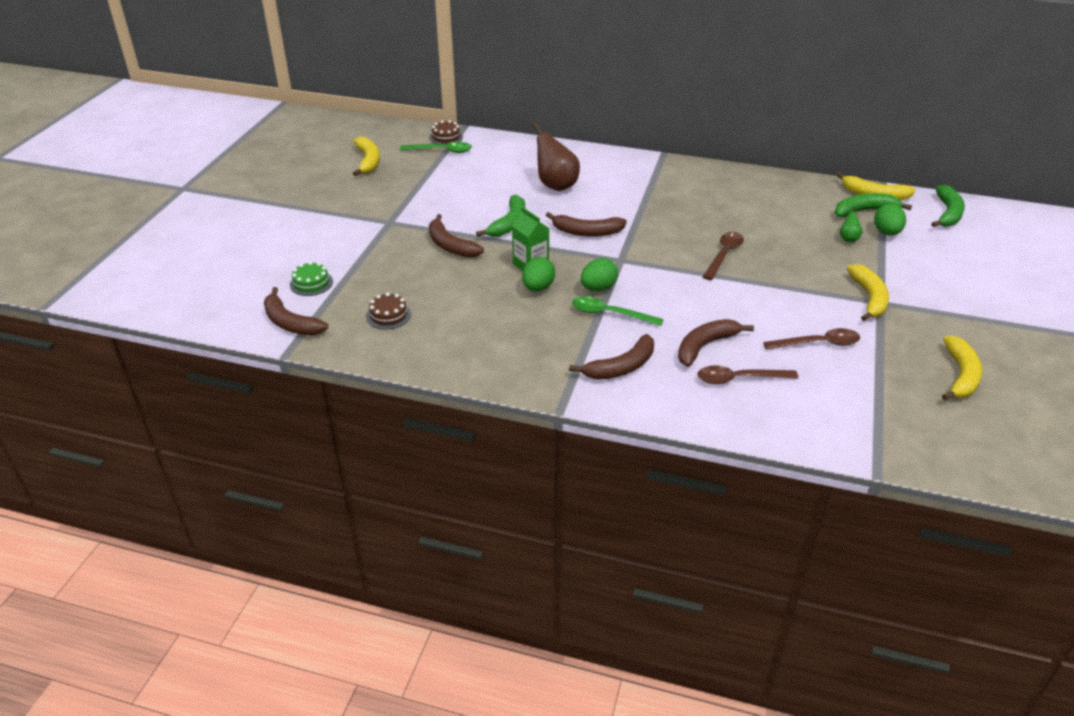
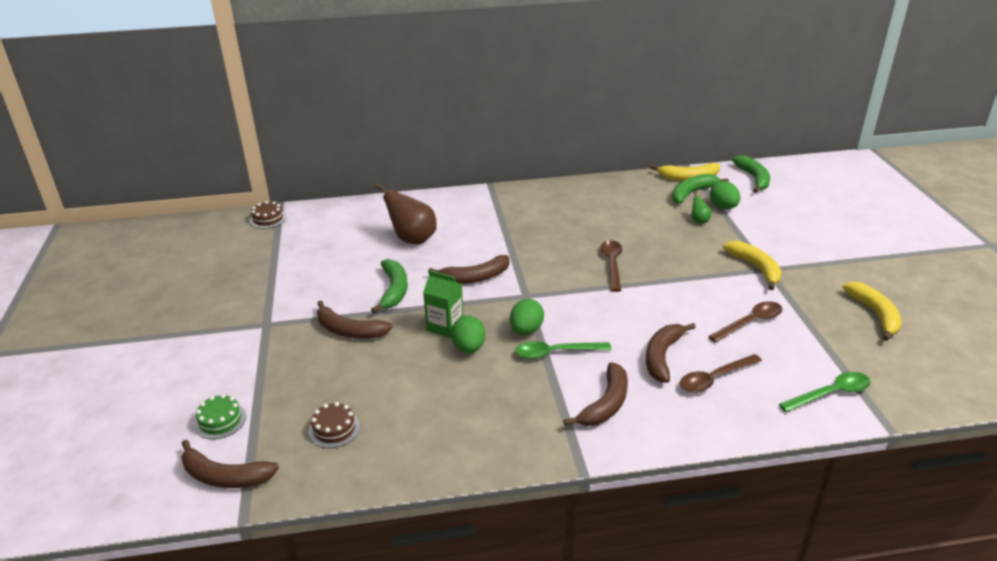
camera: 25 degrees left, 5 degrees down
yellow banana [353,137,380,176] -> none
green spoon [400,142,472,153] -> green spoon moved to [779,372,871,412]

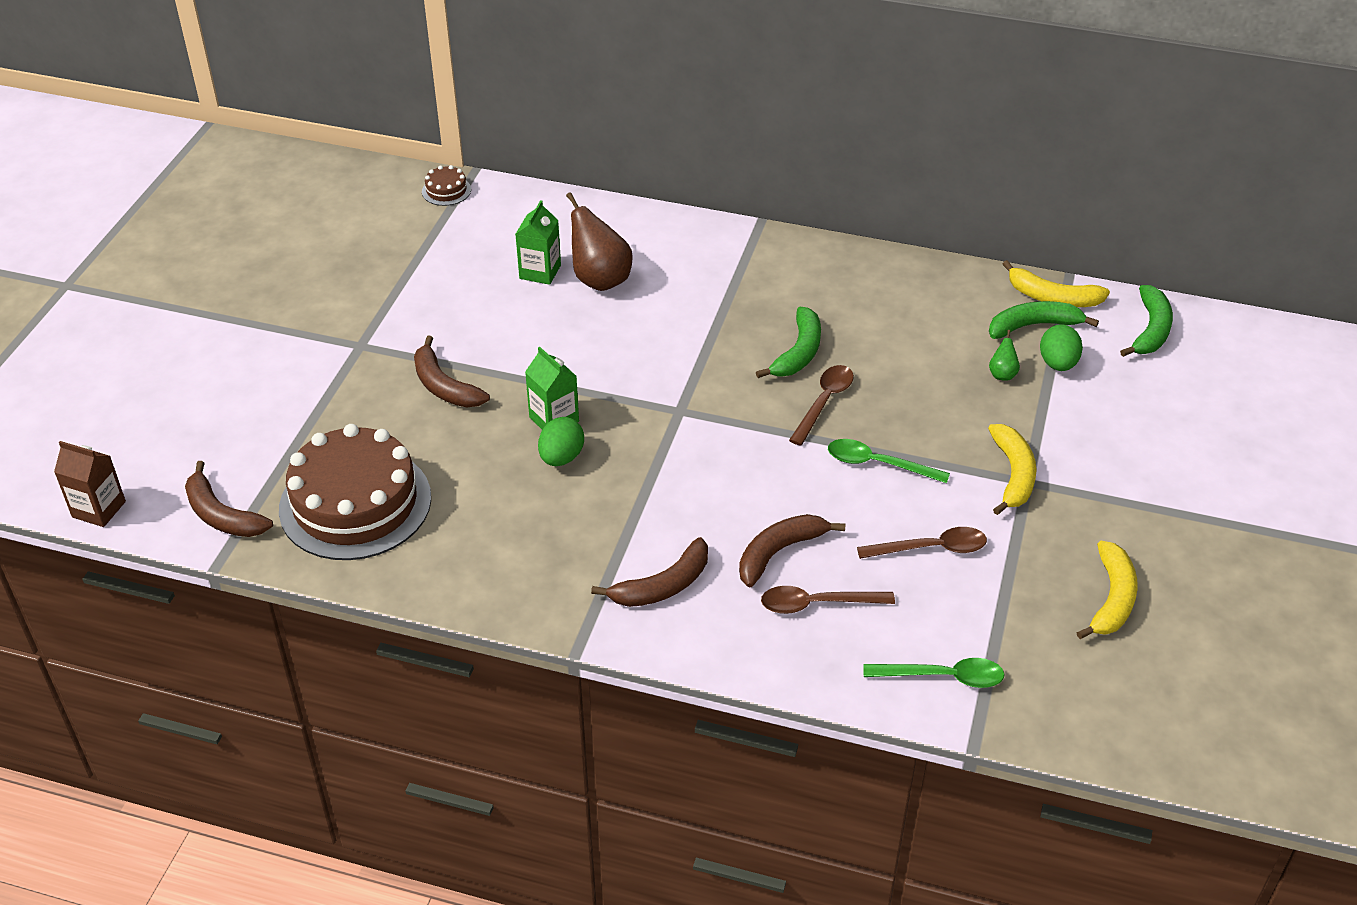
camera: 25 degrees right, 10 degrees up
green cake [194,394,246,439] -> none
brown cake [309,402,360,448] -> brown cake [279,424,431,560], size x2.50
green banana [371,259,408,313] -> green banana moved to [756,307,821,378]
brown banana [428,255,510,284] -> none
green egg [510,299,544,335] -> none
green spoon [515,341,611,359] -> green spoon moved to [828,439,950,483]
none -> brown carton [54,441,126,527]
none -> green carton [515,200,561,285]

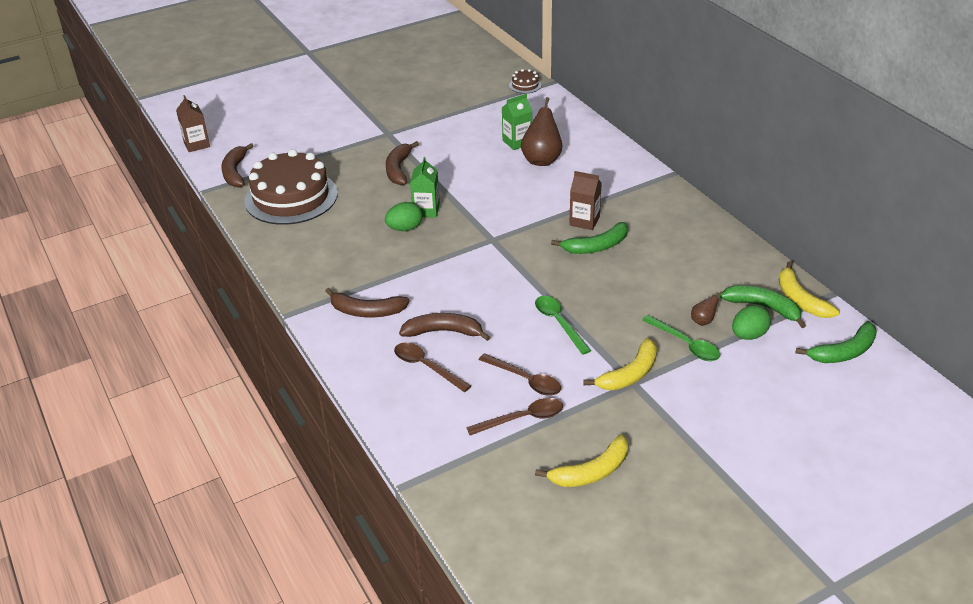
camera: 45 degrees right, 5 degrees down
brown spoon [789,365,854,446] -> brown spoon moved to [466,398,563,435]
green spoon [863,658,1005,688] -> green spoon moved to [642,315,720,361]
green pear [989,330,1020,381] -> brown pear [691,291,722,326]
none -> brown carton [569,171,602,230]

